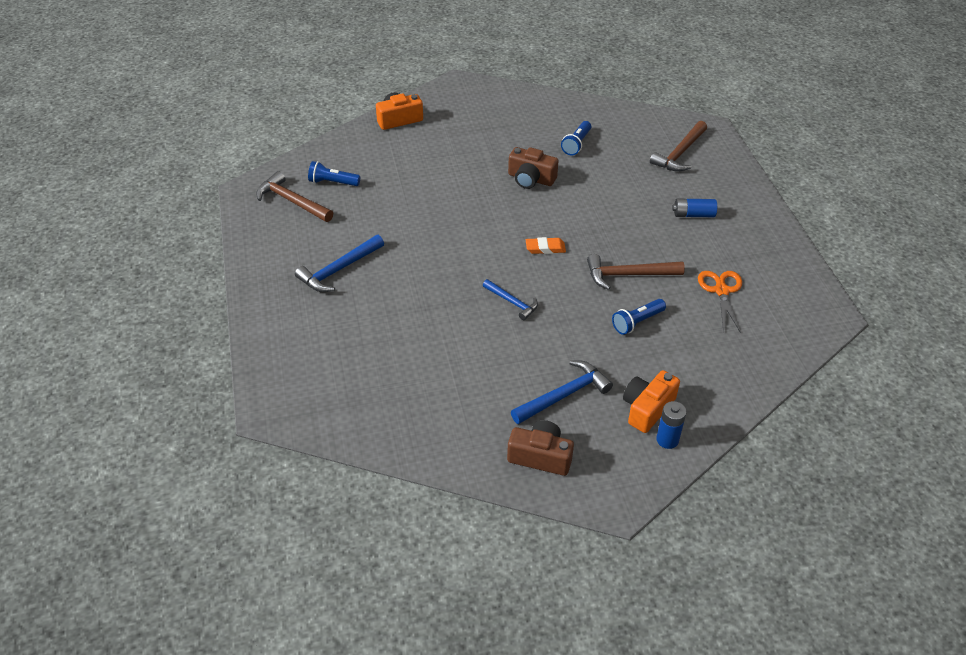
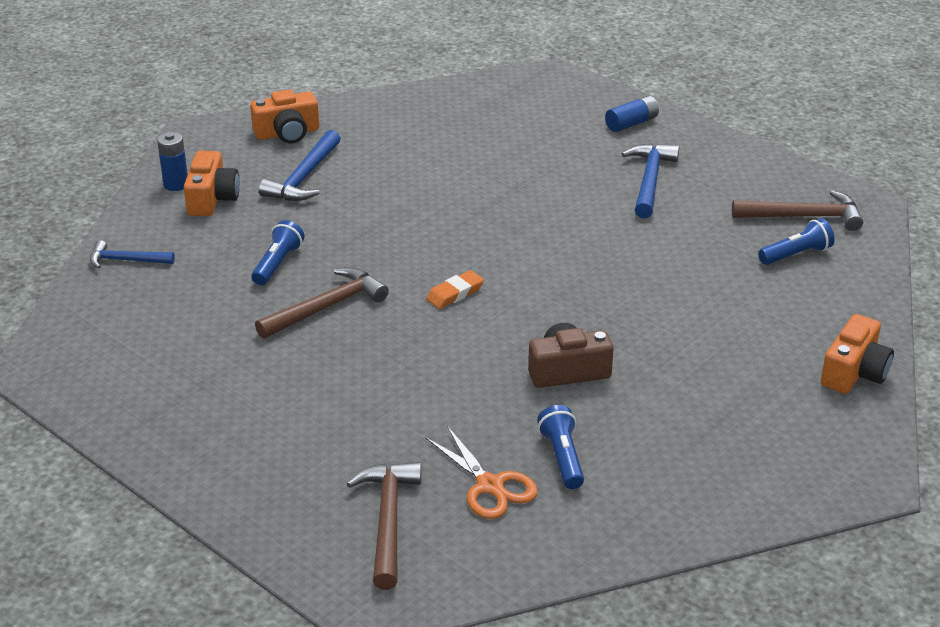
camera: 145 degrees right, 10 degrees down
blue hammer [483,279,538,320] -> blue hammer moved to [90,240,175,269]
brown camera [507,420,574,476] -> orange camera [250,89,319,144]
blue battery [672,199,717,217] -> blue battery moved to [605,96,659,132]
orange scissors [698,271,742,333] -> orange scissors moved to [425,426,538,519]

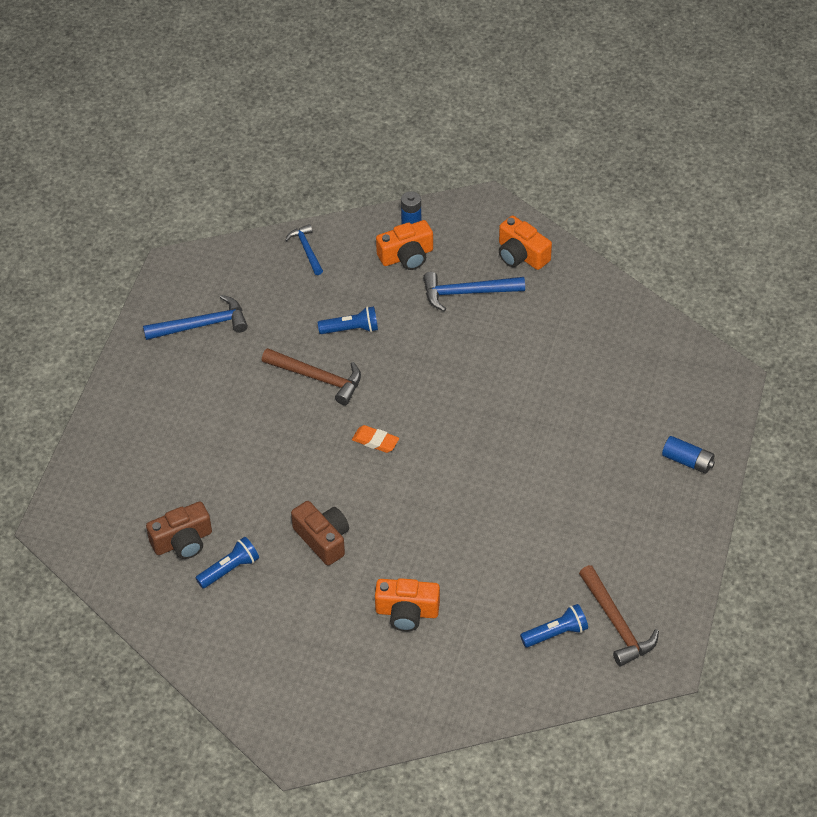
camera: 65 degrees right, 15 degrees up
brown hammer [347,462,422,590] -> none
orange scissors [425,426,538,519] -> brown camera [146,502,212,559]
blue hammer [622,143,679,218] -> blue hammer moved to [143,295,248,340]
blue flashlight [758,218,835,265] -> blue flashlight turned 60 degrees counterclockwise [520,604,588,648]
orange camera [821,314,894,394] -> orange camera moved to [375,578,440,632]

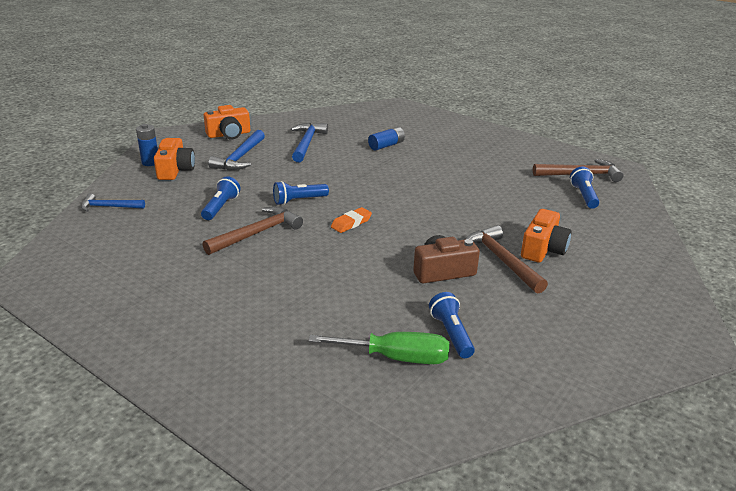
camera: 70 degrees left, 20 degrees down
blue hammer [143,295,248,340] -> blue hammer moved to [291,123,328,162]
brown camera [146,502,212,559] -> green screwdriver [308,332,449,364]
blue battery [662,436,715,474] -> blue battery moved to [368,127,405,151]
none -> blue flashlight [273,181,329,205]
none -> brown hammer [466,225,548,294]

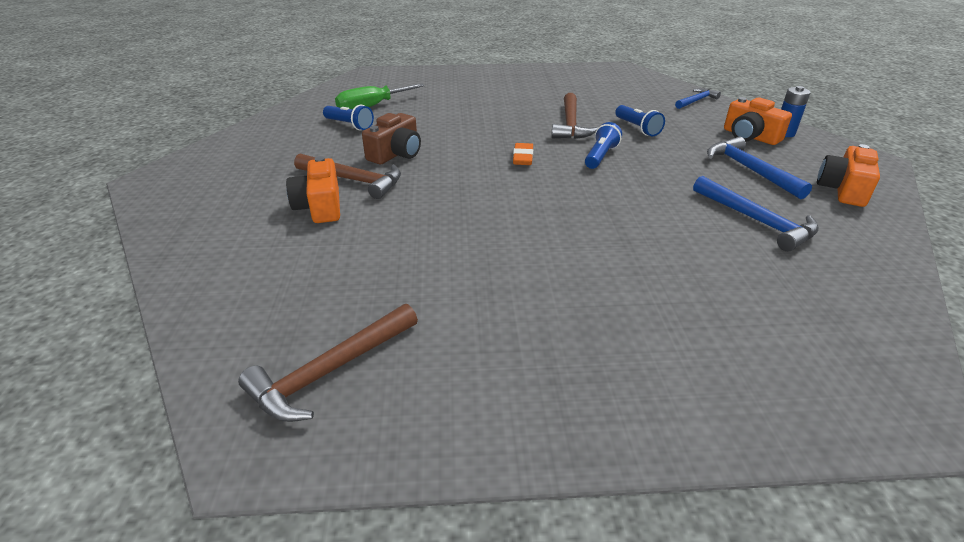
camera: 140 degrees right, 5 degrees up
blue battery [368,127,405,151] -> none
blue flashlight [570,167,599,209] -> none

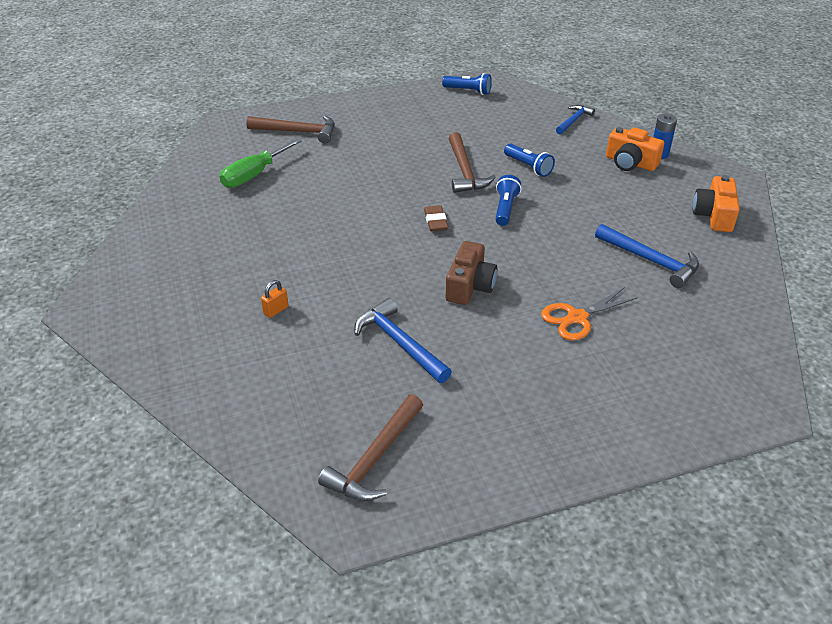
camera: 15 degrees left, 5 degrees up
orange camera [286,156,340,223] -> orange padlock [261,280,288,318]
brown hammer [294,153,401,199] -> brown hammer moved to [246,116,335,144]
blue flashlight [323,105,374,130] -> blue flashlight moved to [442,73,492,95]
brown camera [362,113,421,164] -> brown camera moved to [446,241,497,305]
orange eraser [513,143,533,165] -> brown eraser [424,205,448,231]
blue hammer [707,137,812,199] -> blue hammer moved to [354,298,452,383]
none -> orange scissors [541,287,639,341]

